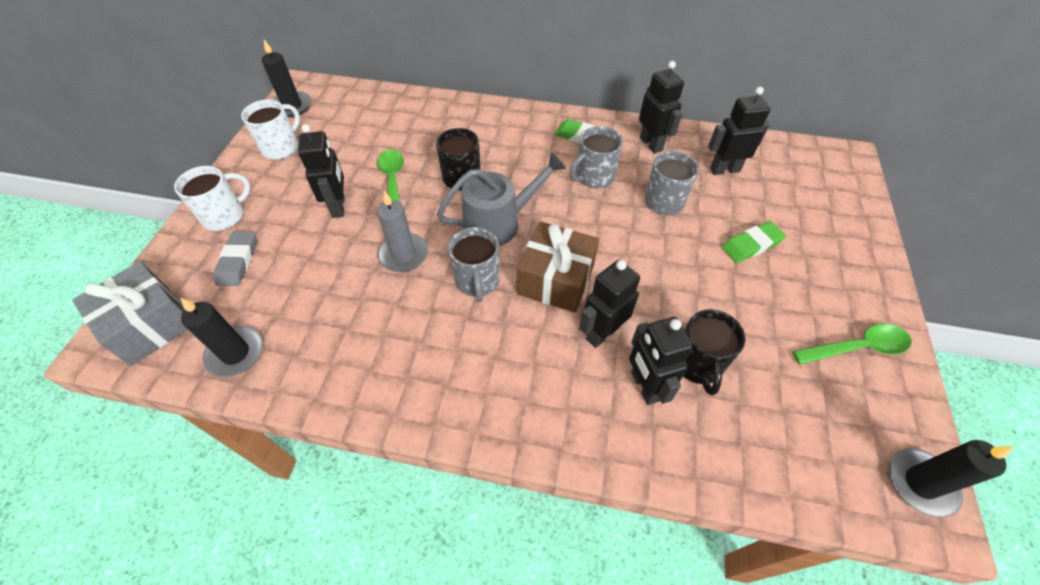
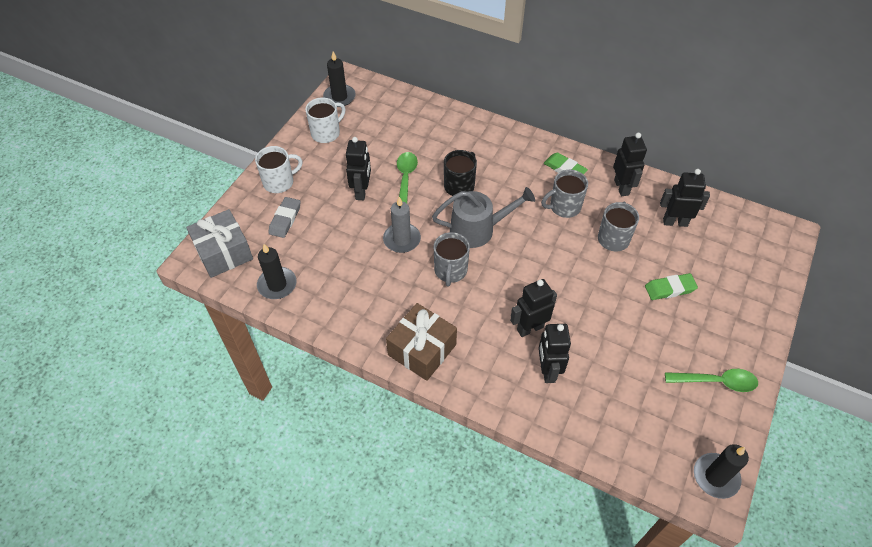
camera: 15 degrees right, 0 degrees up
brown gift [517,221,599,313] -> brown gift moved to [386,303,457,381]
black mug [683,309,745,395] -> none

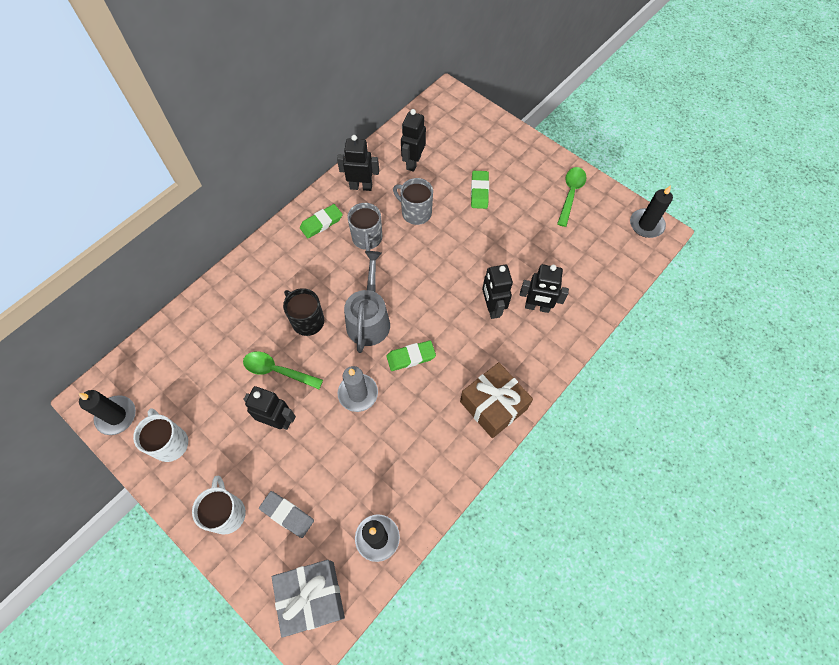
camera: 75 degrees left, 10 degrees up
grey mug [434,232,470,287] -> green eraser [386,340,436,371]

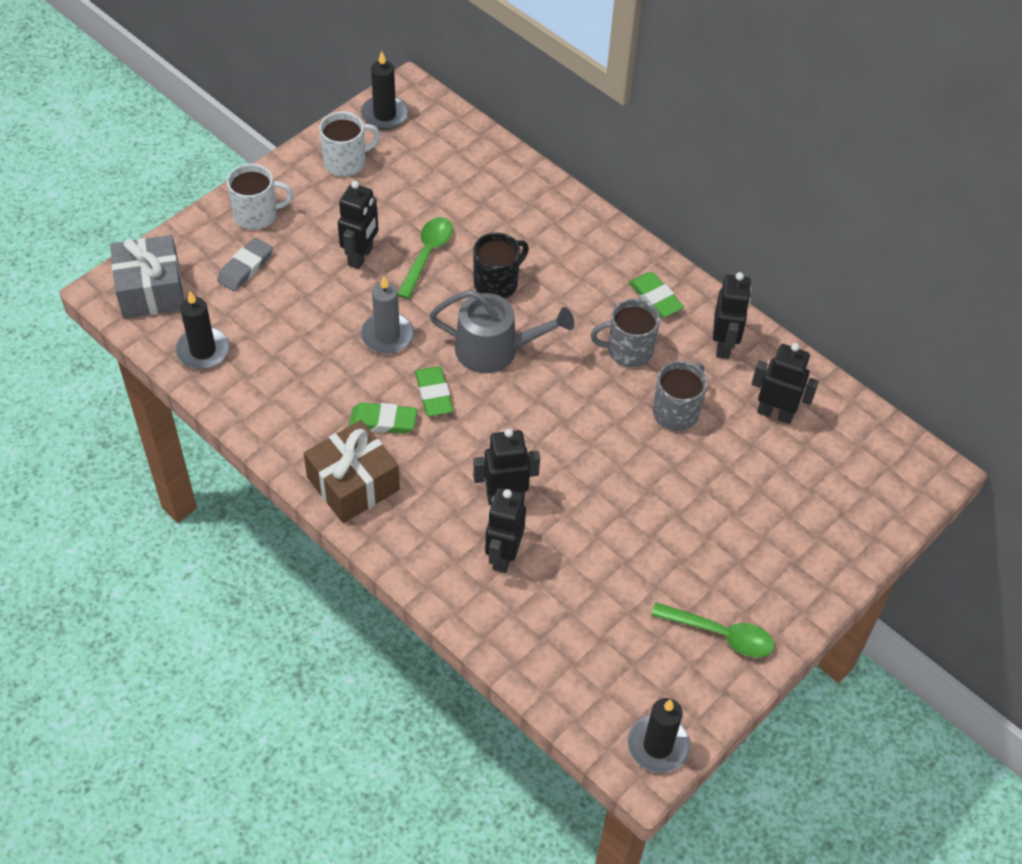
camera: 90 degrees right, 10 degrees down
green eraser [471,171,489,209] -> green eraser moved to [349,403,417,434]

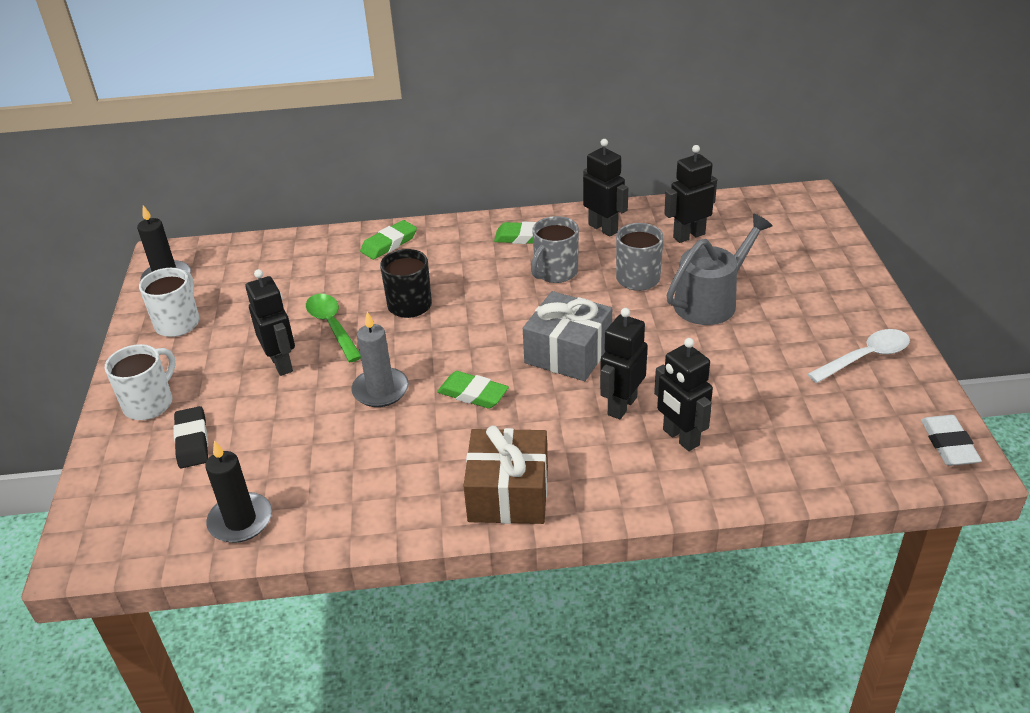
camera: 45 degrees left, 15 degrees down
grey gift [110,235,184,319] -> grey gift moved to [523,291,612,381]
grey eraser [217,237,273,292] -> black eraser [173,406,208,468]
green eraser [349,403,417,434] -> green eraser moved to [360,220,417,260]
grey watering can [429,290,574,373] -> grey watering can moved to [667,214,773,325]
black candle [627,698,690,773] -> white eraser [921,415,982,466]
green spoon [651,602,774,658] -> white spoon [808,329,910,383]

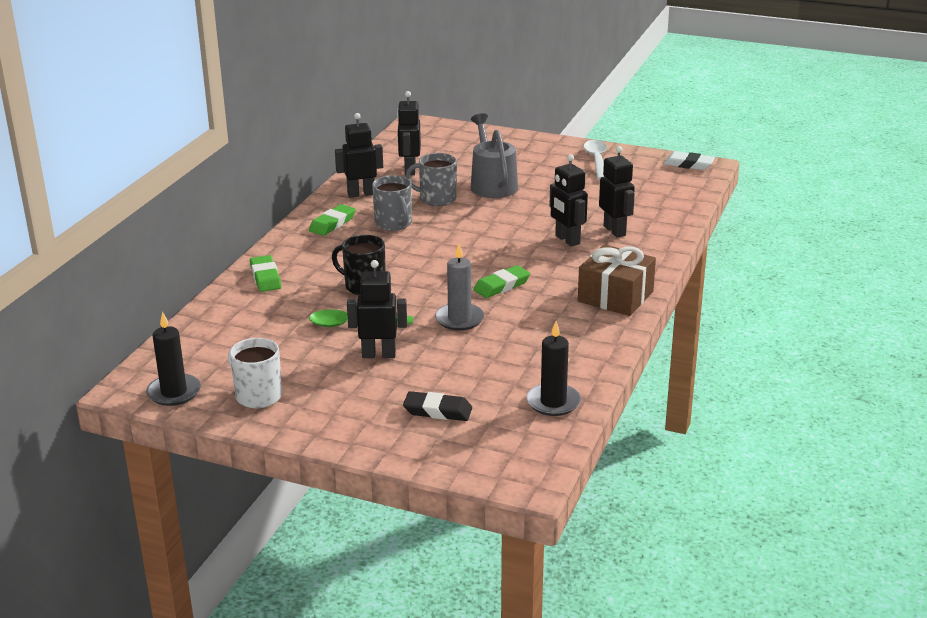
camera: 65 degrees left, 10 degrees down
white mug [105,344,176,420] -> none
grey gift [523,291,612,381] -> none
black robot [654,338,713,451] -> black robot turned 105 degrees counterclockwise [599,146,635,238]

